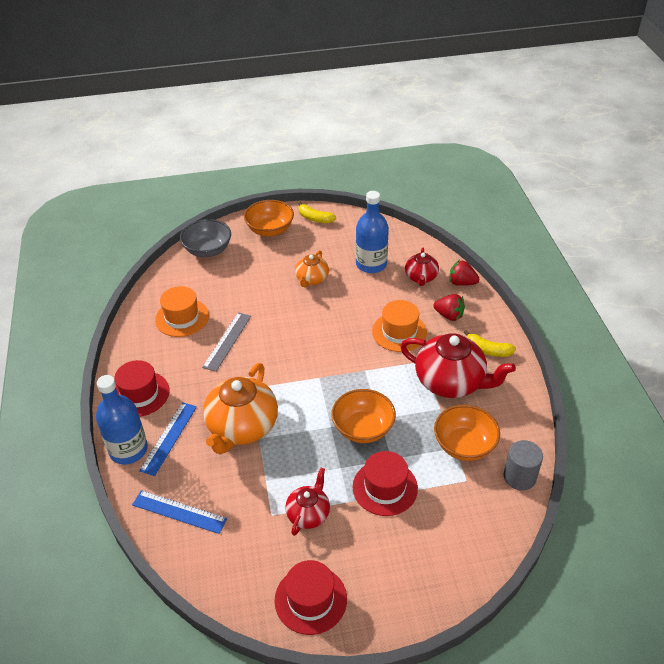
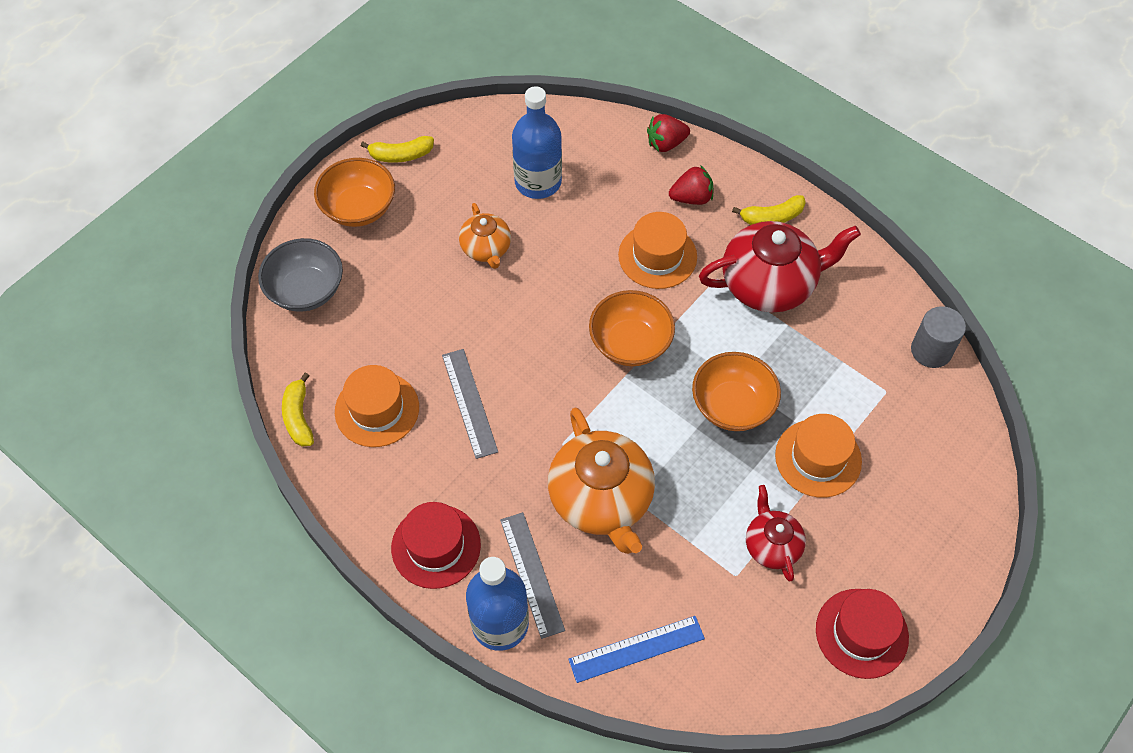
camera: 40 degrees left, 15 degrees up
blue ruler [139,402,197,476] -> grey ruler [500,512,565,639]
red hat [353,451,418,516] -> orange hat [775,414,862,498]
red teapot [405,248,439,286] -> none
orange bowl [434,405,500,461] -> orange bowl moved to [589,290,675,366]
none -> yellow banana [282,372,314,447]

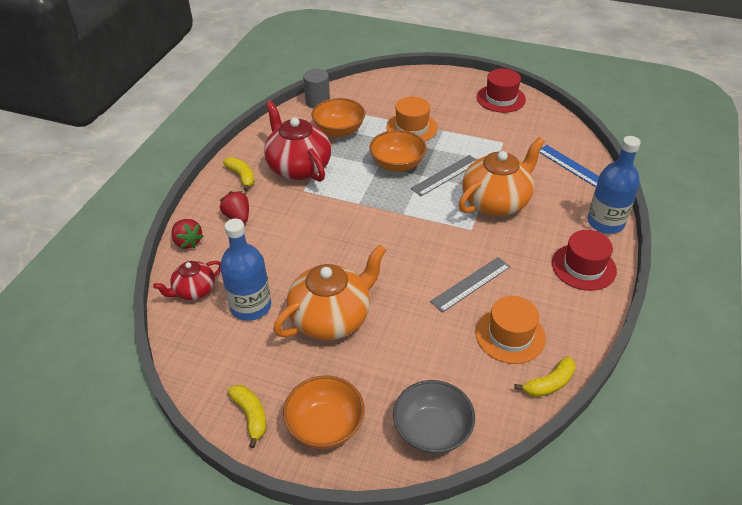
camera: 110 degrees left, 15 degrees down
orange teapot [459,203,511,269] -> orange teapot [273,245,386,340], size x1.82
grey ruler [500,512,565,639] -> grey ruler moved to [411,155,476,196]
orange bowl [589,290,675,366] -> orange bowl moved to [312,98,365,137]
orange hat [618,212,697,289] -> none
red teapot [746,485,806,582] -> red teapot moved to [153,261,221,300]

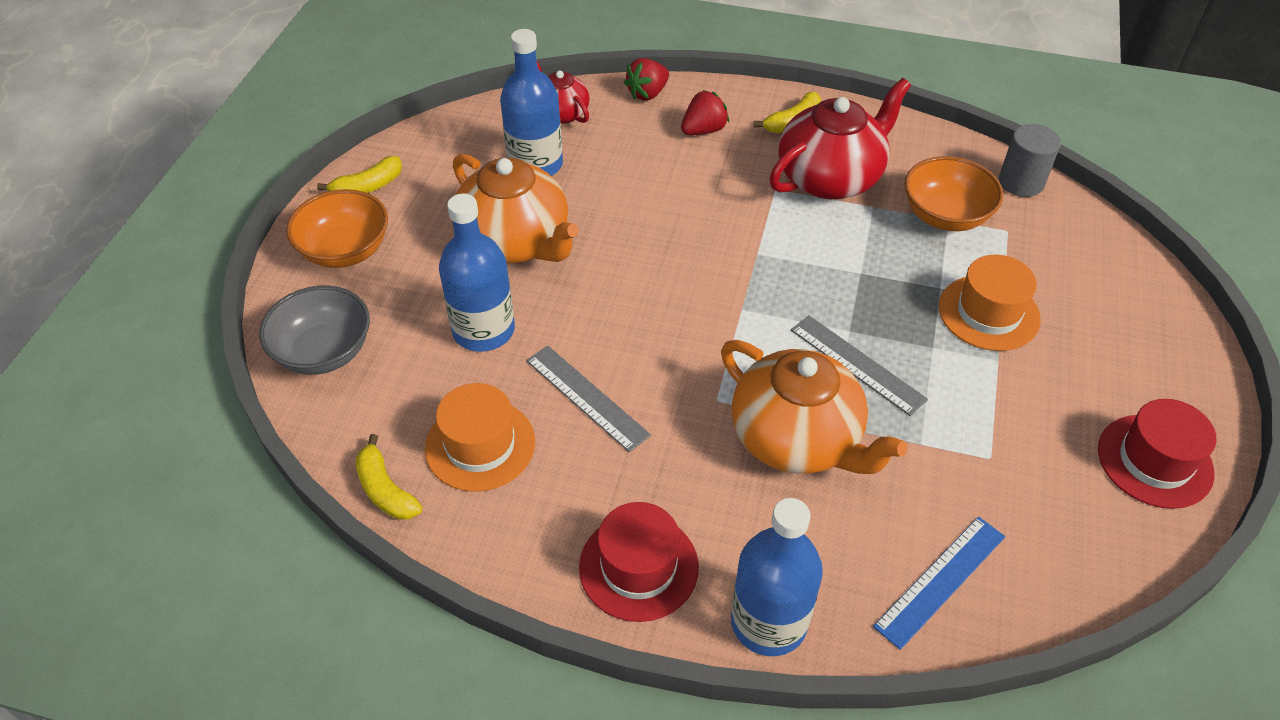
camera: 85 degrees right, 5 degrees up
orange bowl [370,130,427,172] -> none
none -> blue bottle [439,194,515,352]

